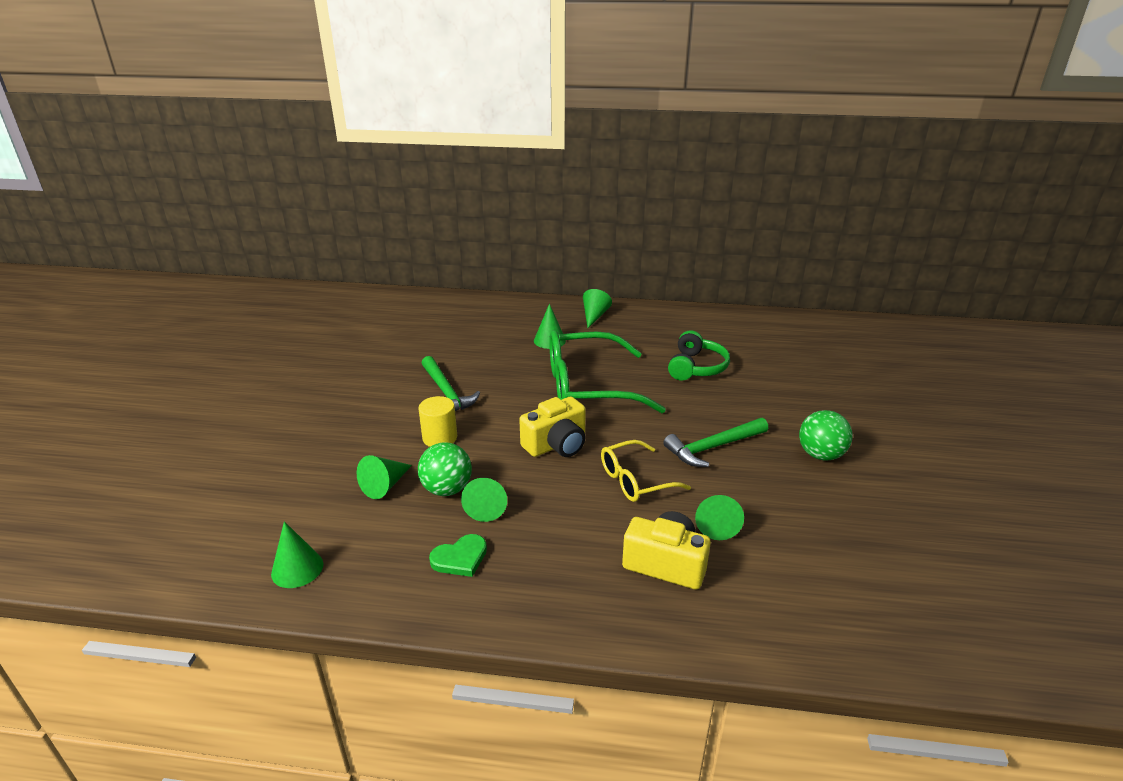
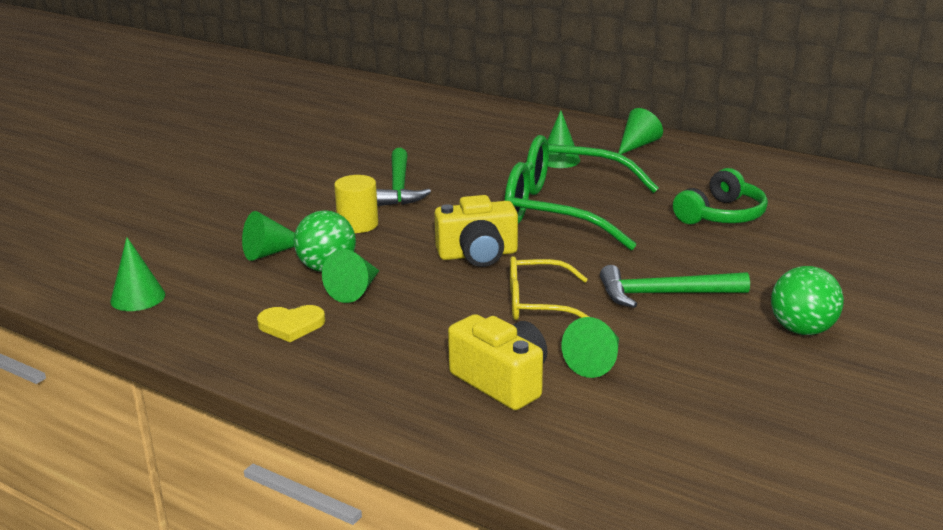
camera: 25 degrees right, 5 degrees down
green heart [429,534,487,577] -> yellow heart [257,305,325,342]

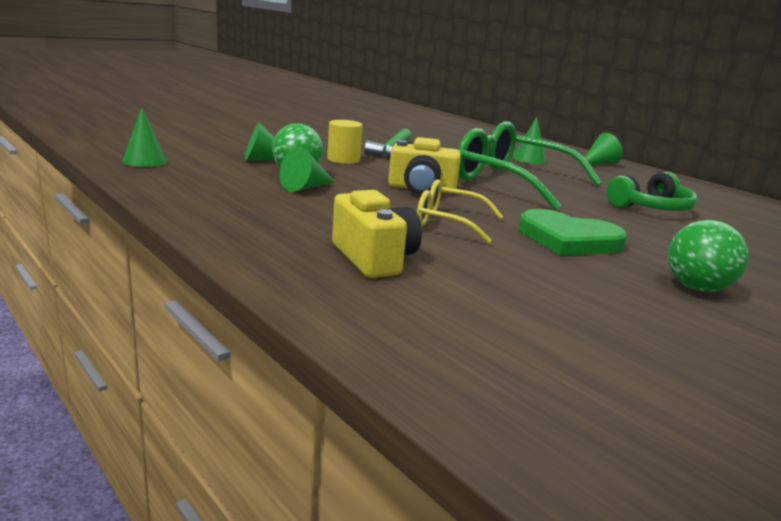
camera: 15 degrees right, 5 degrees down
yellow heart [257,305,325,342] -> none
green cone [562,317,619,378] -> none
green hammer [600,265,750,308] -> green heart [519,209,627,255]

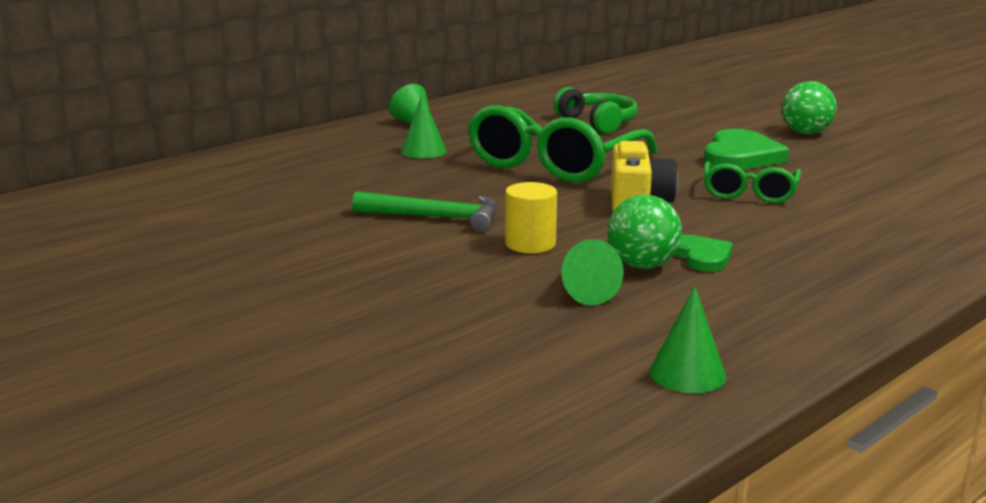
camera: 90 degrees left, 0 degrees up
green cone [280,147,335,192] -> green heart [674,235,733,272]
yellow camera [332,190,422,278] -> none
yellow glasses [417,180,503,244] -> green glasses [704,161,801,203]

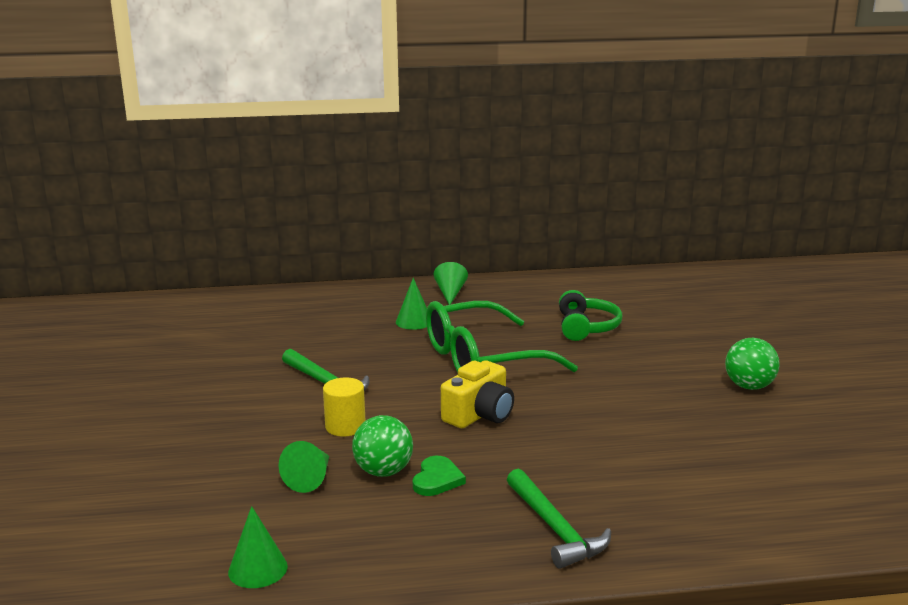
camera: 35 degrees right, 0 degrees up
green heart [704,129,789,170] -> none
green glasses [704,161,801,203] -> none
none -> green hammer [507,468,611,569]

